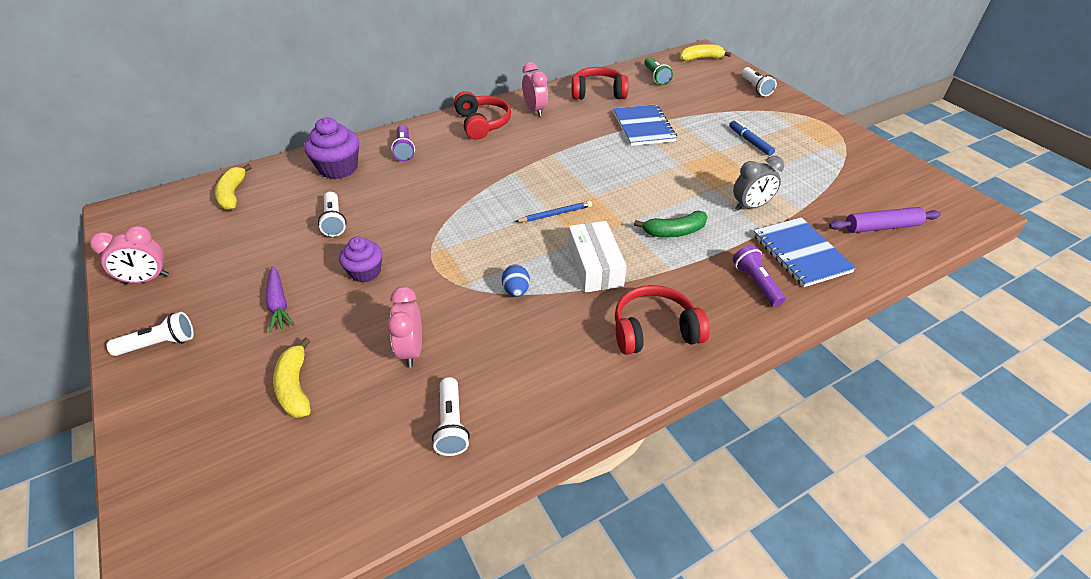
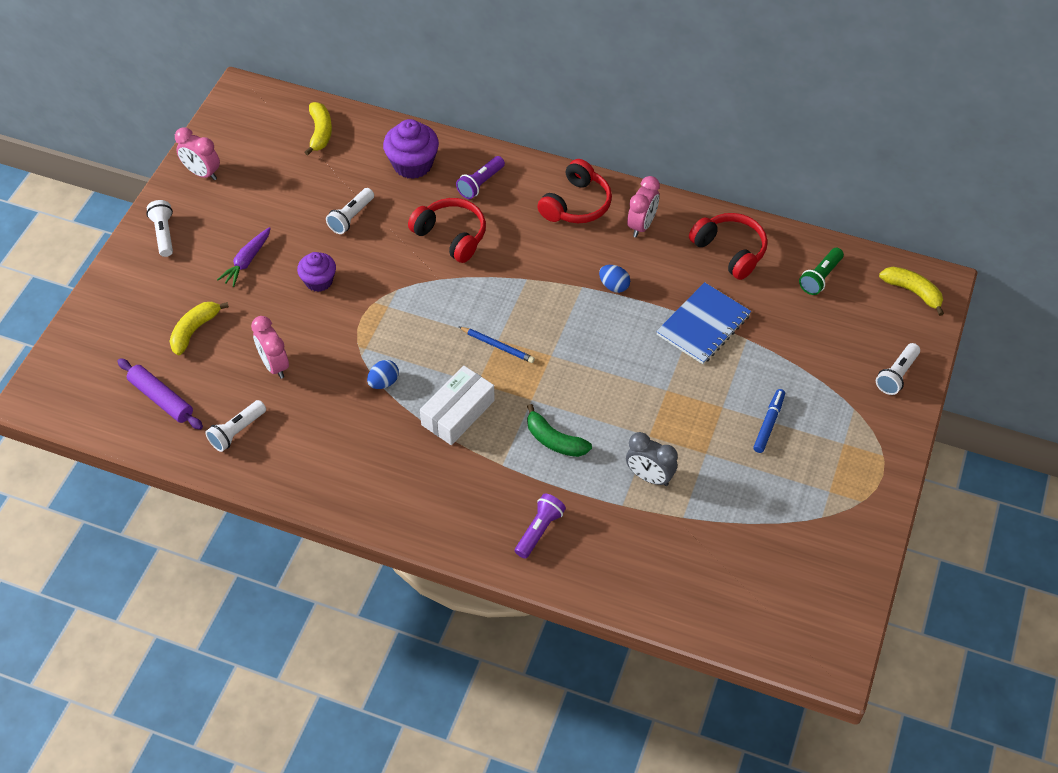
camera: 50 degrees right, 10 degrees up
white flashlight [107,312,194,356] -> white flashlight turned 135 degrees counterclockwise [146,200,173,257]
yellow banana [215,164,252,210] -> yellow banana turned 135 degrees clockwise [305,102,332,155]
pink clock [387,287,422,368] -> pink clock turned 75 degrees counterclockwise [251,316,289,379]
red headphones [615,285,710,355] -> red headphones moved to [408,198,486,263]
blue notebook [753,217,856,287] -> none
purple rolling pin [829,207,941,233] -> purple rolling pin moved to [117,358,203,430]
none -> blue egg [599,265,630,293]

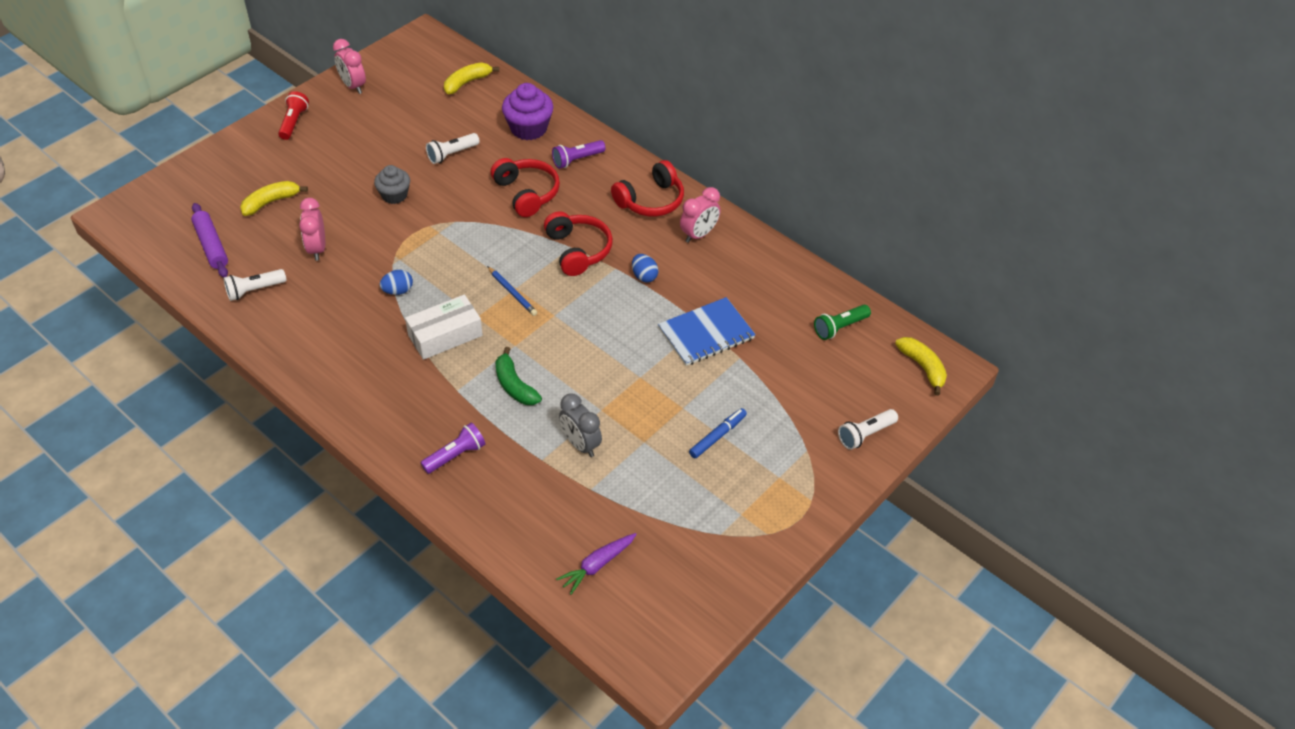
camera: 20 degrees right, 5 degrees down
white flashlight [146,200,173,257] -> red flashlight [278,91,309,140]
purple carrot [217,227,271,287] -> purple carrot moved to [556,533,637,595]
purple cupcake [297,252,336,292] -> grey cupcake [374,165,410,204]
yellow banana [305,102,332,155] -> yellow banana turned 150 degrees counterclockwise [444,62,499,94]
red headphones [689,213,768,280] -> red headphones moved to [544,211,613,276]

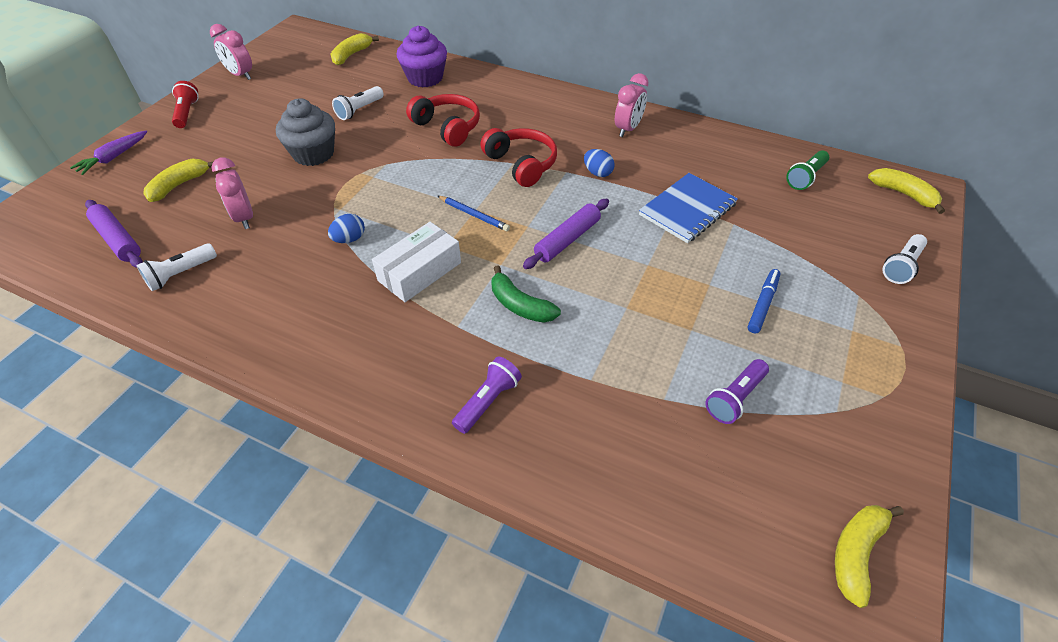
camera: 15 degrees left, 0 degrees up
grey cupcake [374,165,410,204] -> grey cupcake [276,98,335,166], size x1.51
purple flashlight [552,140,606,169] -> purple flashlight moved to [705,359,769,424]
purple carrot [556,533,637,595] -> purple carrot moved to [70,131,147,175]
grey clock [559,393,602,457] -> none
red headphones [611,160,684,217] -> none
none -> purple rolling pin [523,199,609,269]
none -> yellow banana [835,505,904,608]

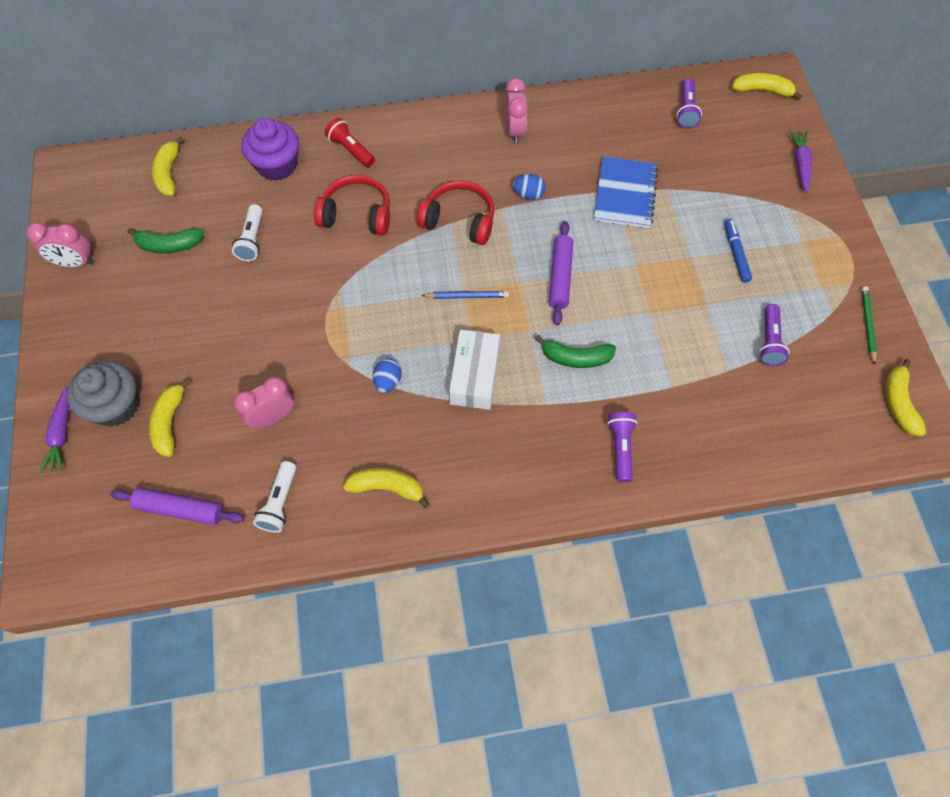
camera: 35 degrees left, 15 degrees up
red flashlight [172,81,199,128] -> red flashlight moved to [325,118,375,167]
pink clock [212,157,253,229] -> pink clock turned 120 degrees clockwise [234,377,294,428]
grey cupcake [276,98,335,166] -> grey cupcake moved to [67,361,139,427]
green flashlight [786,150,829,190] -> purple flashlight [676,79,702,129]
white flashlight [883,234,927,284] -> purple carrot [789,130,812,193]
none -> green banana [127,228,204,253]
none -> yellow banana [343,468,429,508]
none -> green pencil [862,286,877,365]

